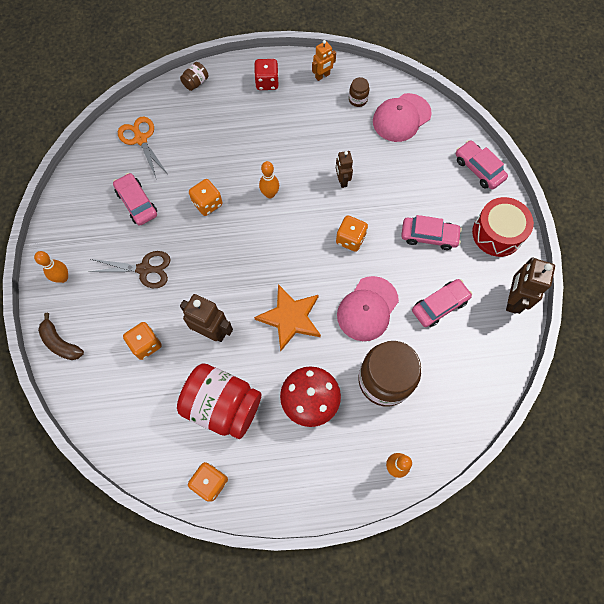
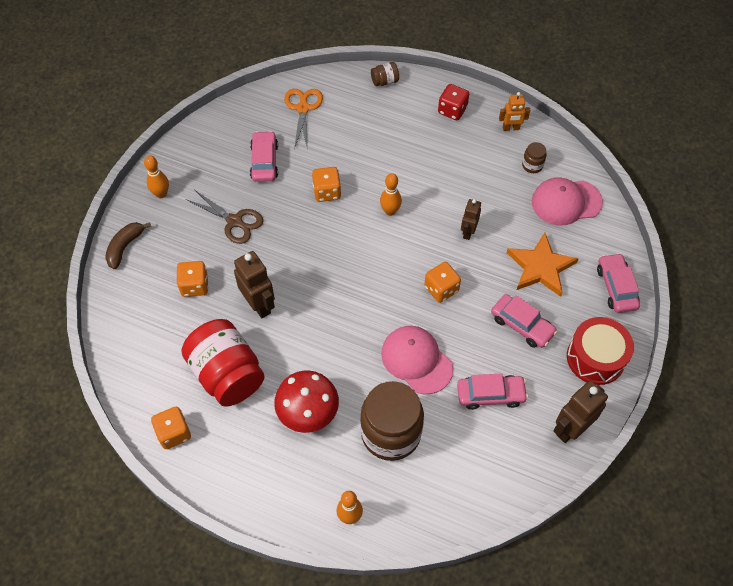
camera: 30 degrees right, 10 degrees down
brown banana [38,313,84,360] -> brown banana turned 45 degrees clockwise [105,222,151,269]
orange star [254,284,321,351] -> orange star moved to [507,233,579,297]
pink cap [337,276,399,341] -> pink cap turned 75 degrees clockwise [381,326,453,394]

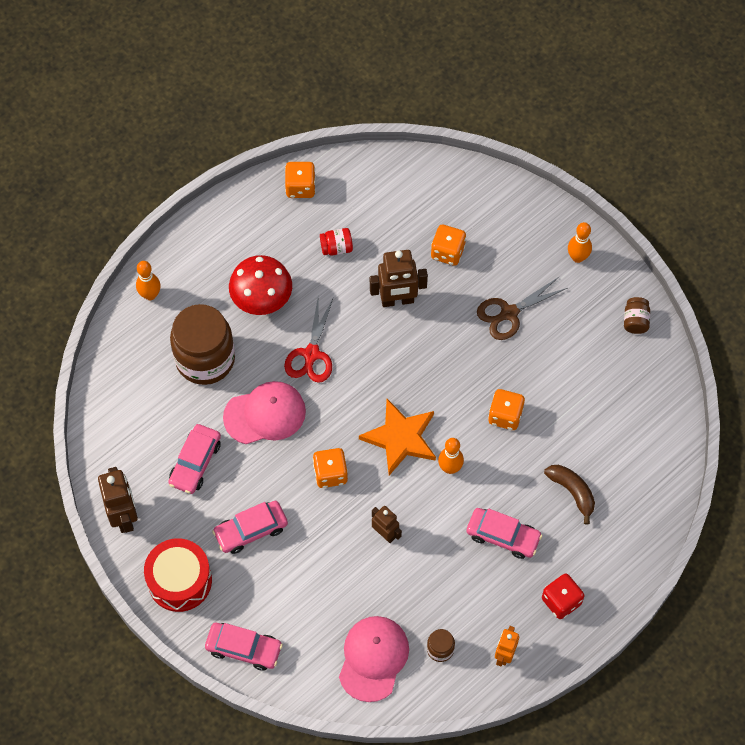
camera: 115 degrees right, 5 degrees up
brown banana [105,222,151,269] -> brown banana moved to [544,465,595,525]
red jar [182,319,265,407] -> red jar [320,228,353,256], size x0.42
pink car [250,131,278,182] -> pink car moved to [466,508,542,559]
orange scissors [284,89,323,150] -> none
brown jar [371,62,399,86] -> brown jar moved to [624,297,650,334]
orange star [507,233,579,297] -> orange star moved to [359,399,436,475]
none -> red scissors [284,299,333,383]

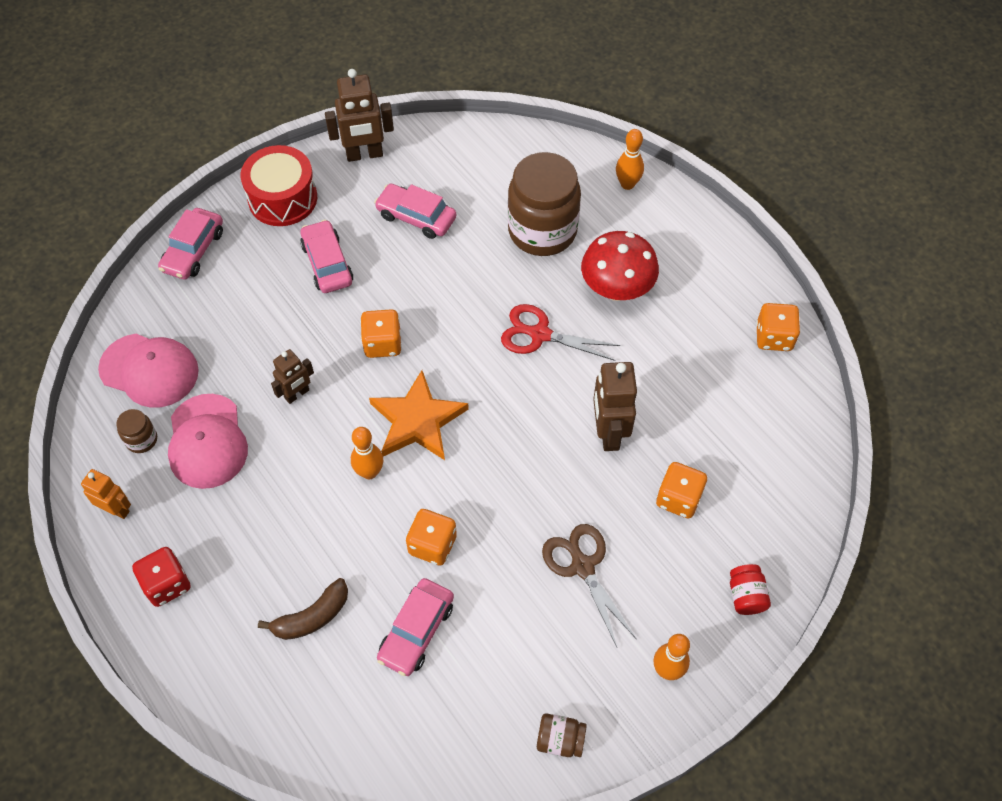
camera: 95 degrees right, 5 degrees down
pink cap [223,381,306,444] -> pink cap moved to [168,394,248,489]
red jar [320,228,353,256] -> red jar moved to [730,564,771,615]
pink car [466,508,542,559] -> pink car moved to [377,578,454,676]

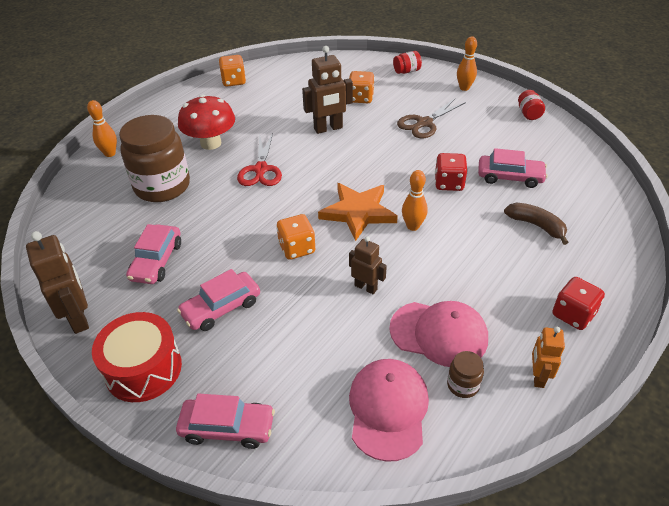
camera: 105 degrees left, 15 degrees down
pink cap [168,394,248,489] -> pink cap turned 45 degrees clockwise [389,301,488,367]
orange dice [406,509,457,566] -> red dice [435,153,468,191]
brown jar [537,713,587,757] -> red jar [518,90,545,120]

